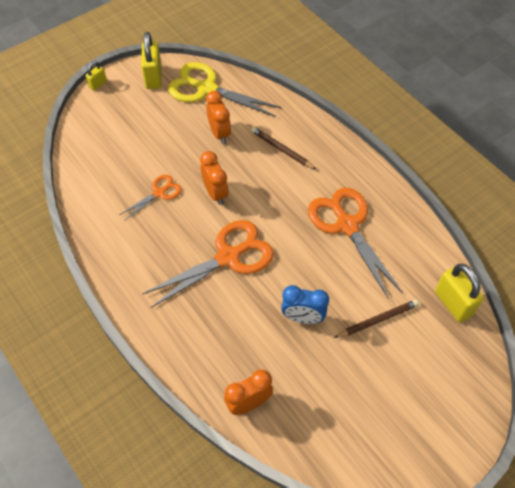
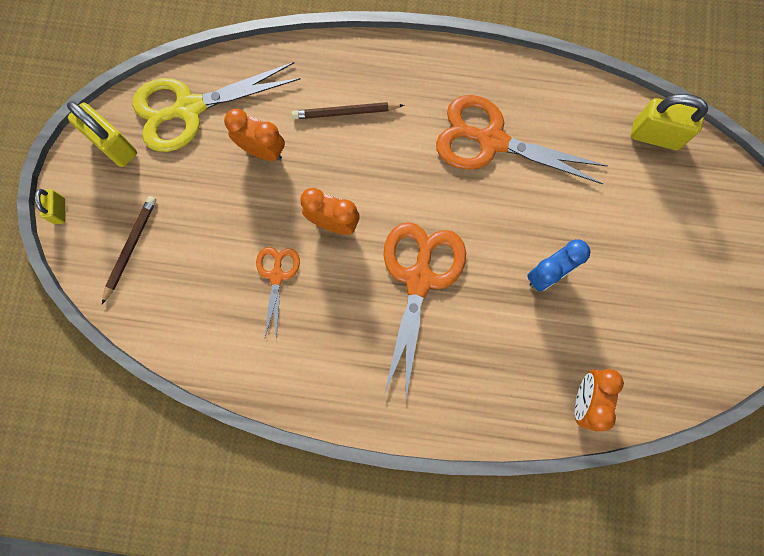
camera: 45 degrees left, 20 degrees up
brown pencil [334,299,419,338] -> brown pencil moved to [102,196,156,304]

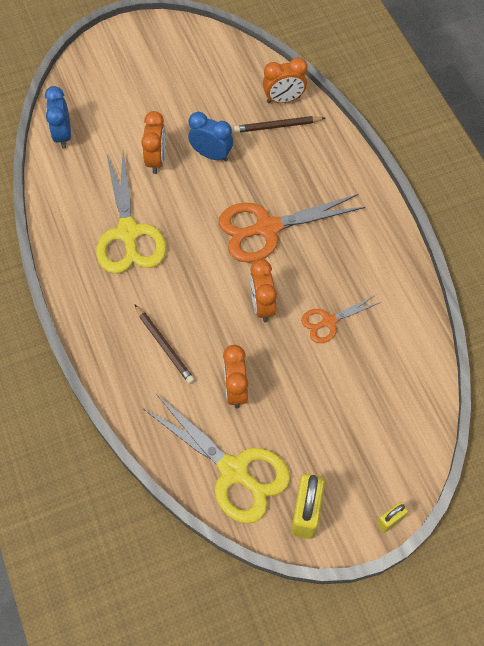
camera: 120 degrees left, 15 degrees down
brown pencil [102,196,156,304] -> brown pencil moved to [234,116,325,133]
orange scissors [436,95,607,184] -> yellow scissors [96,151,166,274]
yellow padlock [631,94,708,150] -> blue clock [45,86,71,149]
none -> orange clock [141,111,166,174]

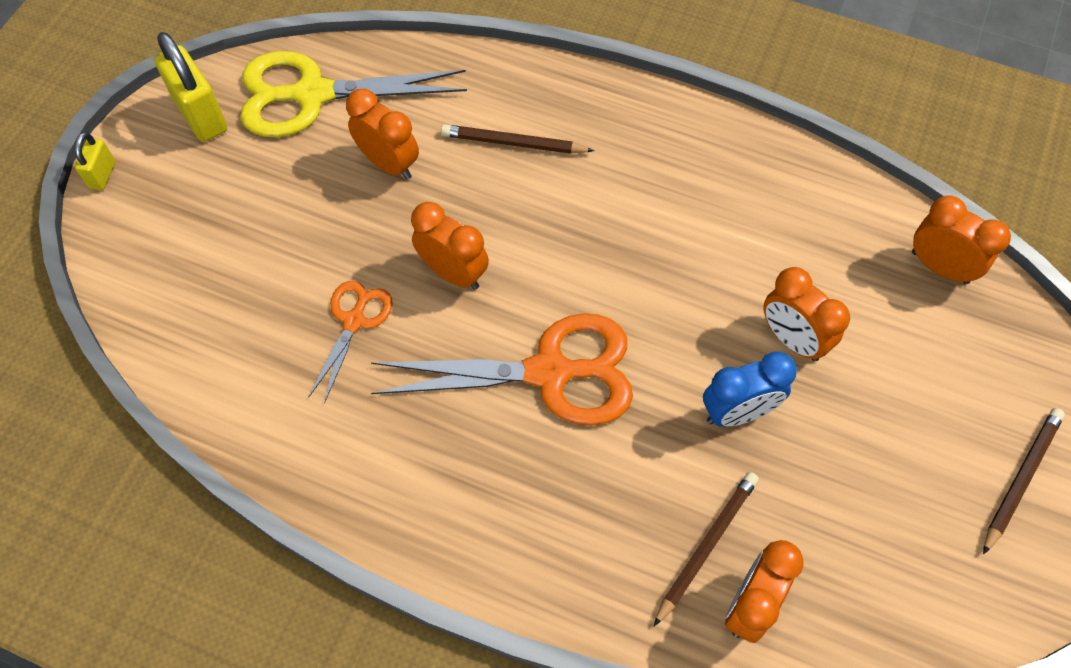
camera: 135 degrees right, 0 degrees up
blue clock [45,86,71,149] -> orange clock [912,196,1011,284]
yellow scissors [96,151,166,274] -> none
orange scissors [219,194,365,263] -> orange scissors turned 60 degrees clockwise [371,313,633,426]
none -> brown pencil [983,408,1065,555]

